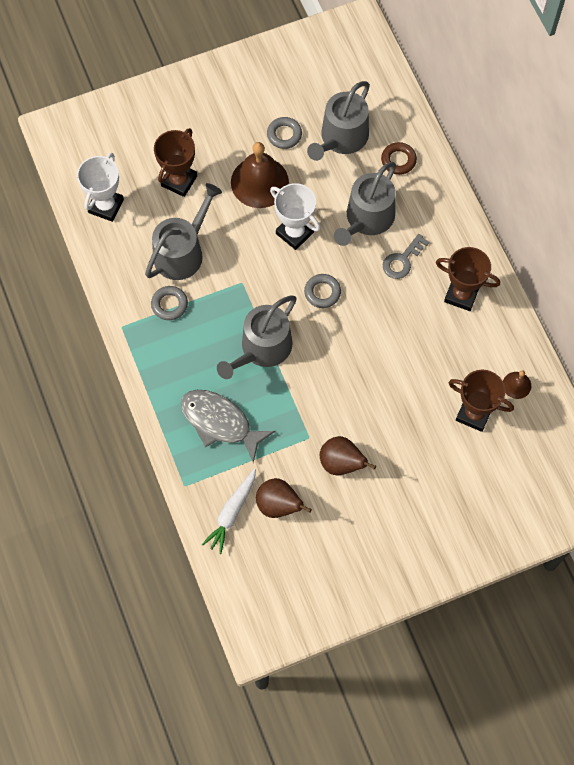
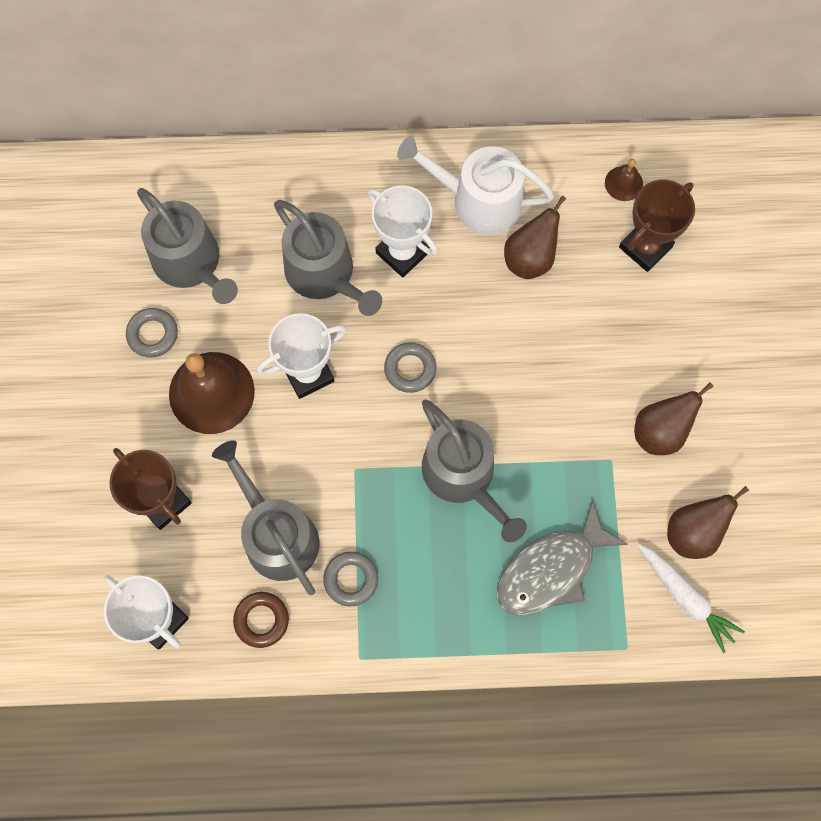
camera: 70 degrees left, 5 degrees up
brown ring [381,142,417,175] -> brown ring moved to [233,592,289,648]
grey key [383,234,429,279] -> white trophy [367,185,437,277]
brown trophy [436,247,500,311] -> white watering can [397,136,554,234]
none -> brown pear [504,196,566,279]

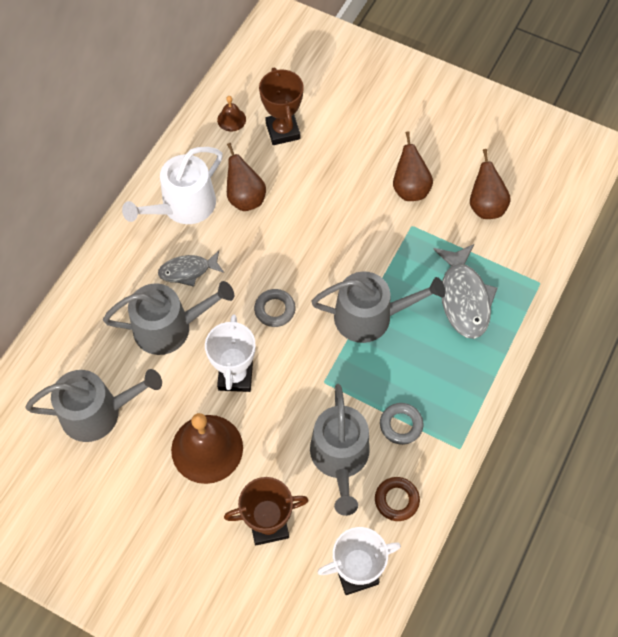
camera: 60 degrees left, 10 degrees down
grey ring [126,308,178,357] -> none
grey watering can [212,440,319,595] -> grey watering can turned 90 degrees counterclockwise [310,384,370,516]
white trophy [367,185,437,277] -> grey fish [158,251,224,287]
white carrot [637,544,745,653] -> none

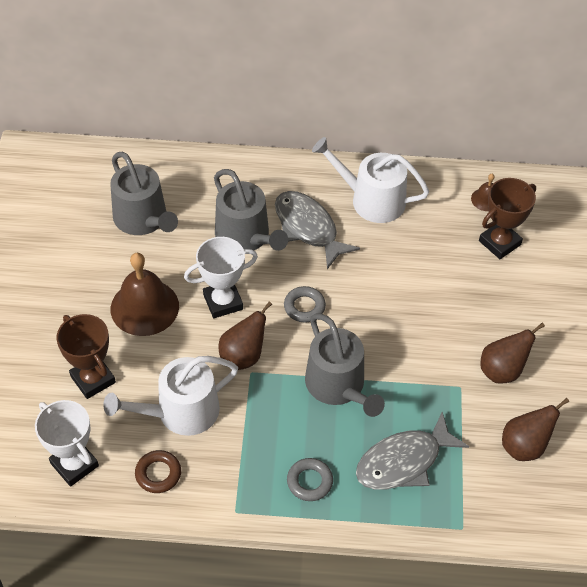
camera: 65 degrees right, 10 degrees down
grey fish [158,251,224,287] -> grey fish [275,191,360,269], size x1.60
brown pear [227,143,266,211] -> brown pear moved to [219,301,272,370]
grey watering can [310,384,370,516] -> white watering can [103,356,238,436]
grey ring [380,403,423,445] -> grey ring moved to [287,458,333,501]

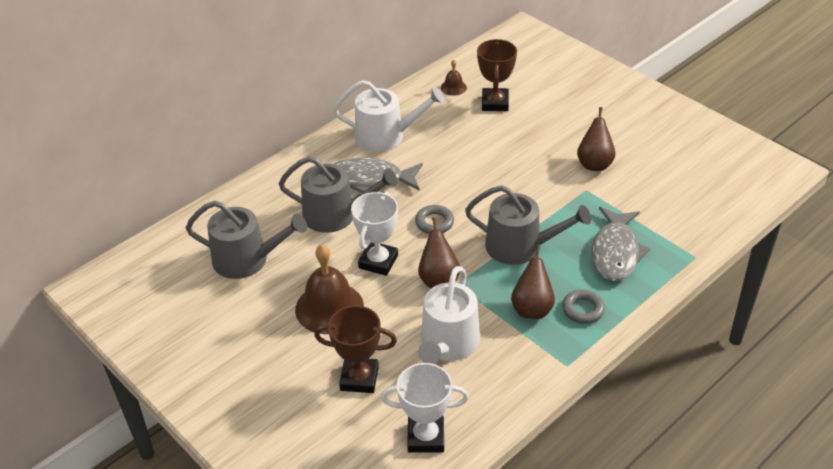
camera: 45 degrees left, 10 degrees down
brown ring [135,450,181,493] -> none
white watering can [312,137,429,223] -> white watering can turned 150 degrees counterclockwise [333,80,445,152]
brown pear [502,398,569,461] -> brown pear moved to [511,245,555,319]

